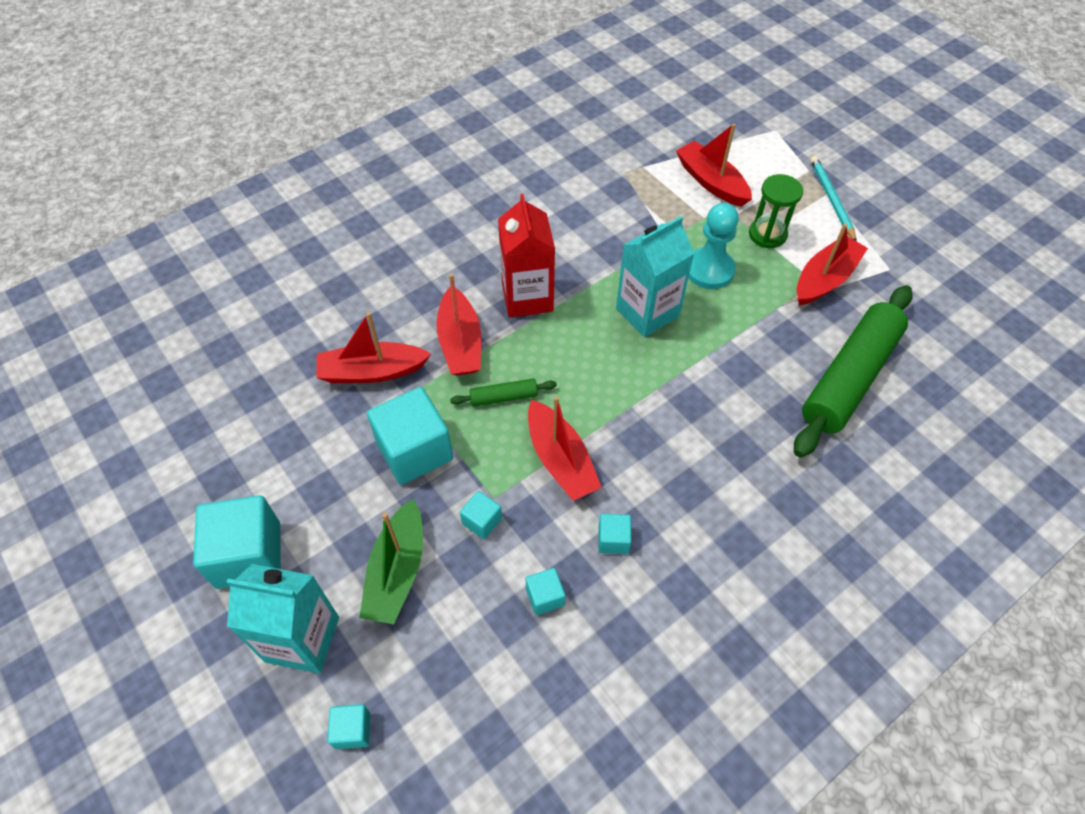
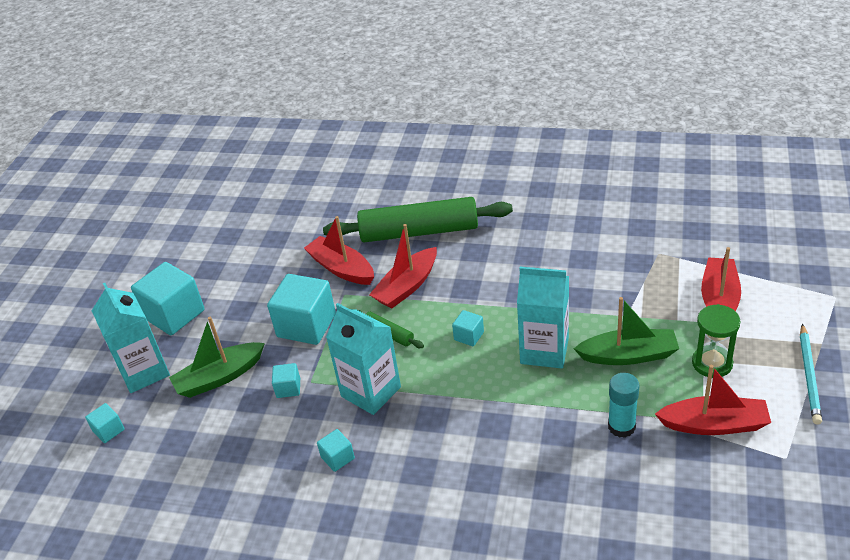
camera: 55 degrees right, 15 degrees down
red carton [498,194,555,317] -> none
turquoise cube [526,568,565,615] -> turquoise cube moved to [452,310,484,346]
red boat [528,396,602,501] -> turquoise carton [326,303,401,415]
turquoise pawn [689,203,739,289] -> green boat [574,297,679,365]
green rolling pin [794,285,913,458] -> green rolling pin moved to [323,197,513,242]
turquoise pencil [810,156,856,241] -> turquoise pencil turned 150 degrees clockwise [800,324,822,425]
none -> turquoise glue stick [608,373,640,438]

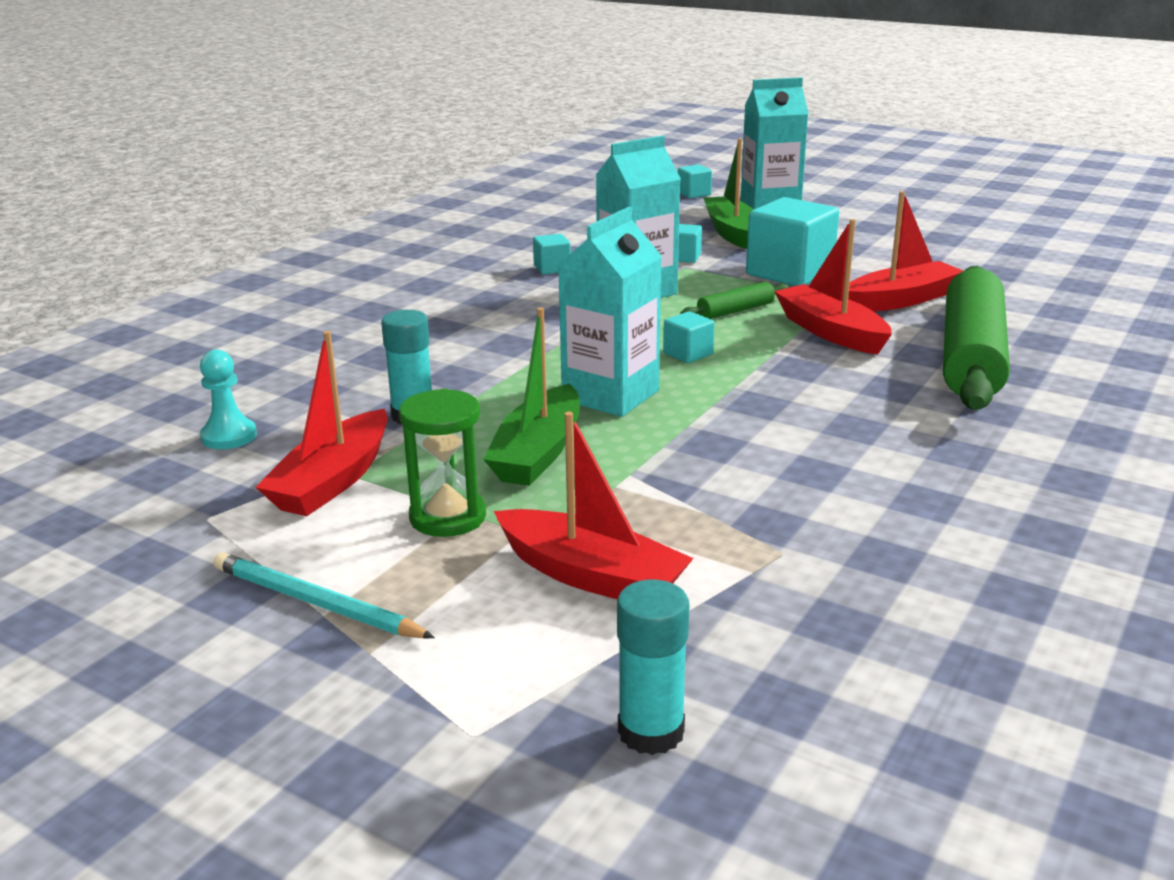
camera: 105 degrees right, 15 degrees down
turquoise cube [131,262,205,335] -> none
none -> turquoise pawn [200,349,257,449]
none -> turquoise glue stick [617,580,690,755]

